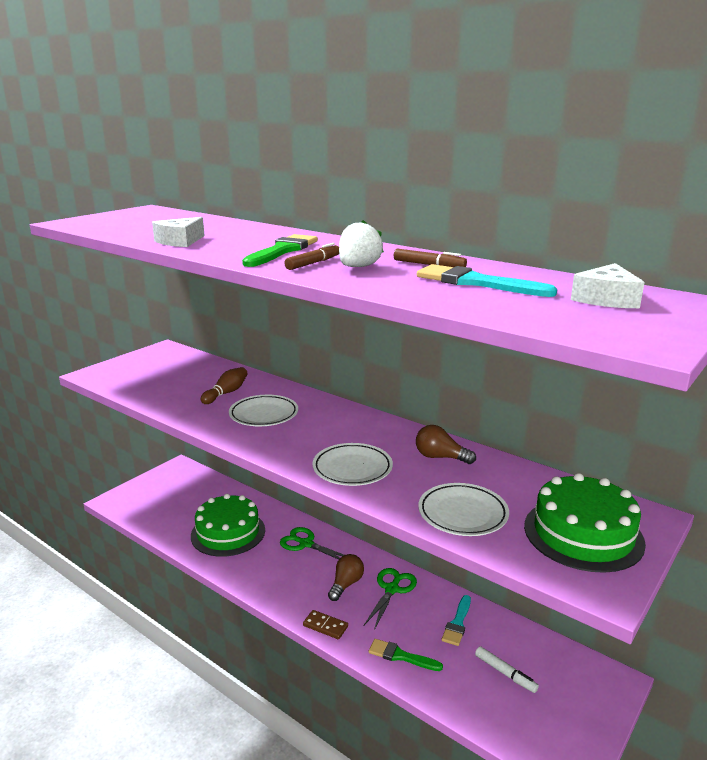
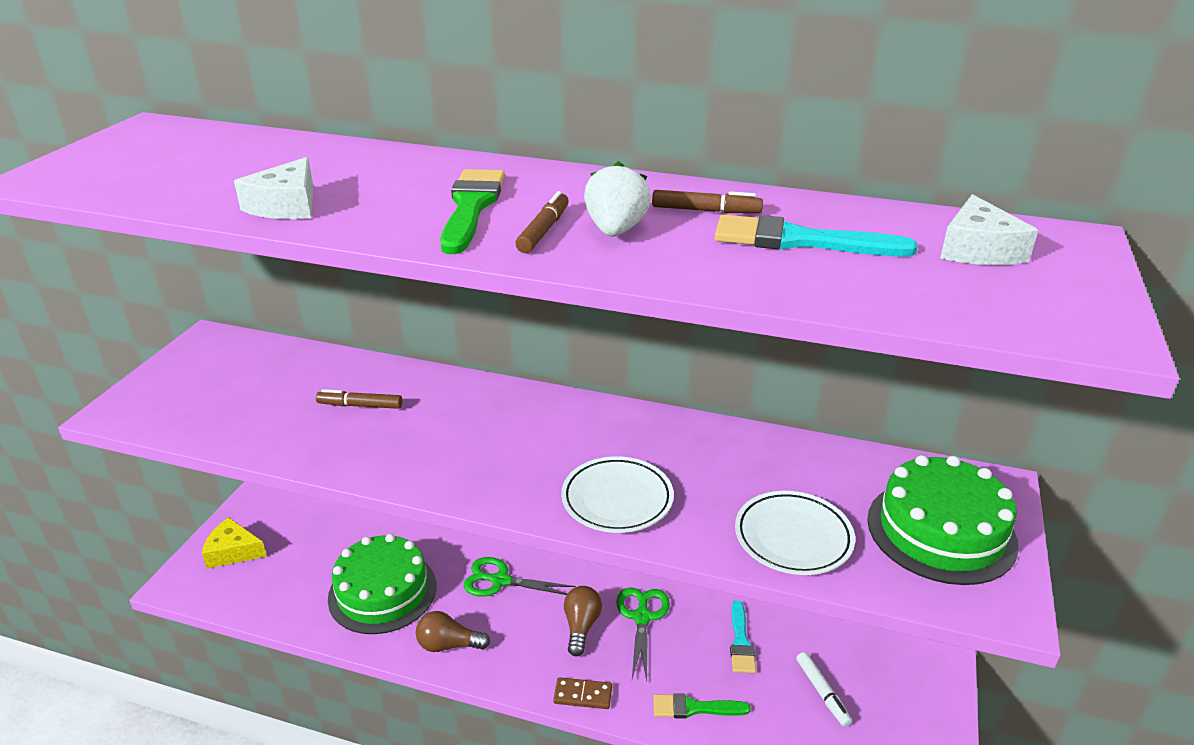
camera: 20 degrees left, 10 degrees up
brown bowling pin [201,367,248,404] -> brown marker [316,389,402,409]
white plate [229,395,298,426] -> none
brown light bulb [416,425,476,464] -> brown light bulb moved to [416,611,490,652]
white marker [475,646,539,693] -> white marker turned 45 degrees clockwise [796,652,852,727]
none -> yellow cheese [202,517,267,569]

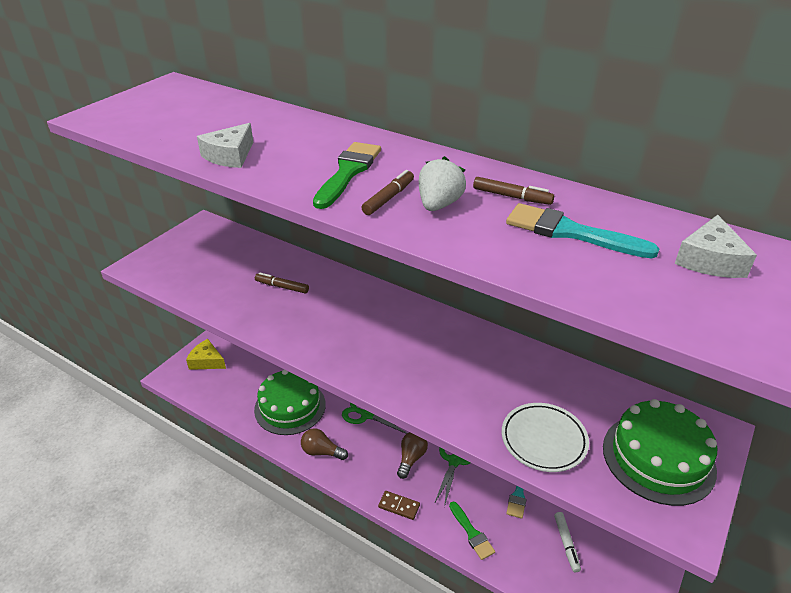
camera: 15 degrees right, 5 degrees up
white plate [561,456,674,533] -> none
green brush [653,693,751,719] -> green brush turned 135 degrees counterclockwise [449,502,495,560]

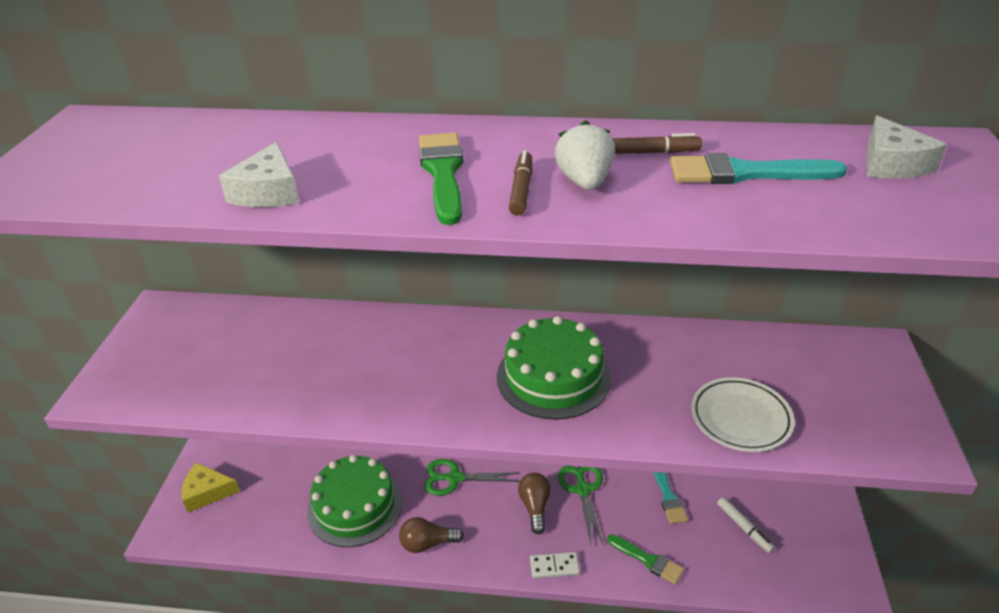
camera: 25 degrees left, 0 degrees up
brown marker [255,272,309,293] -> none
brown domino [378,491,420,520] -> white domino [530,552,580,579]
green cake [603,399,717,506] -> green cake moved to [497,316,611,420]

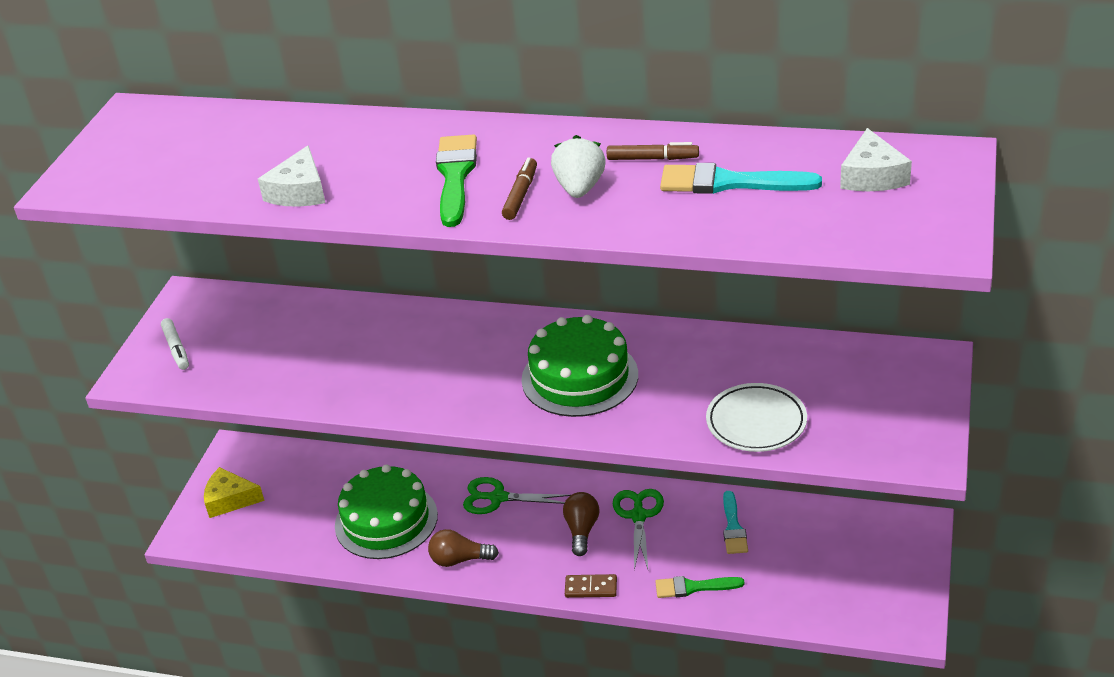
camera: 10 degrees right, 0 degrees up
white domino [530,552,580,579] -> brown domino [565,574,617,598]
green brush [607,534,684,584] -> green brush turned 135 degrees clockwise [655,576,744,598]
white marker [717,497,775,554] -> white marker moved to [161,318,189,370]

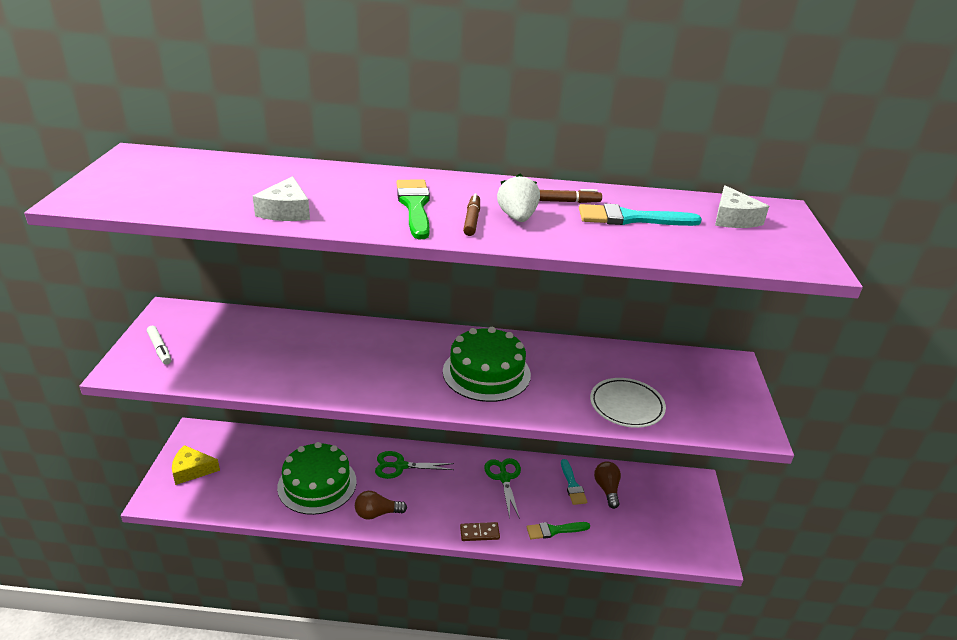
camera: 15 degrees left, 5 degrees down
brown light bulb [563,492,599,556] -> brown light bulb moved to [594,461,621,509]

